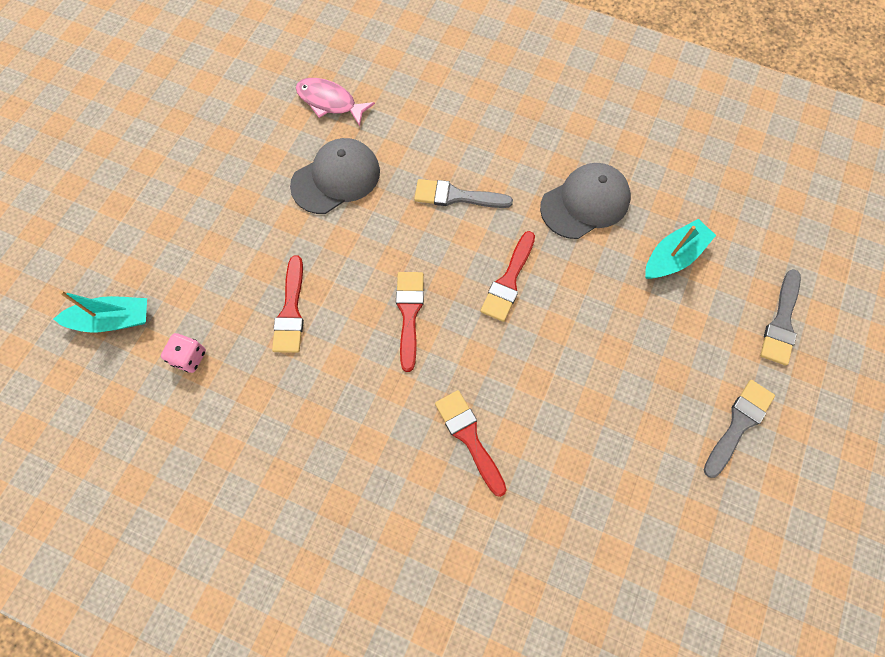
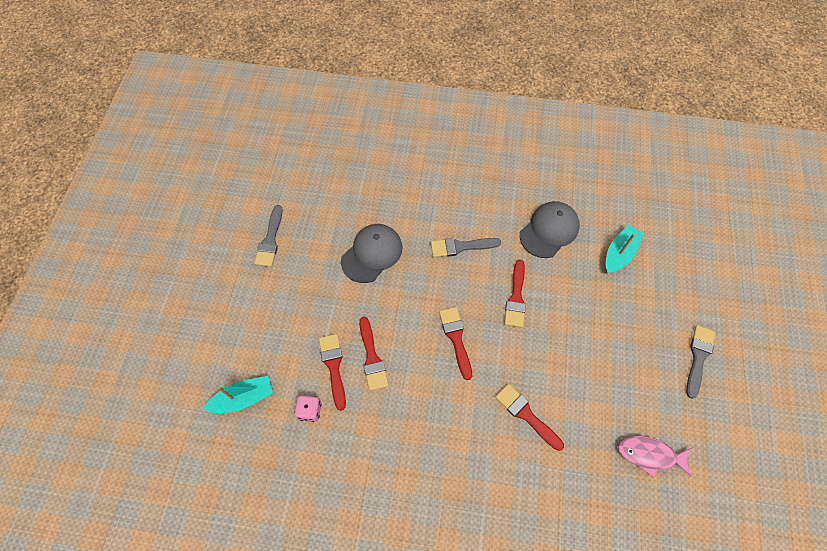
camera: 15 degrees left, 5 degrees down
pink fish [296,78,375,126] -> pink fish moved to [618,435,691,478]
grey brush [760,269,801,365] -> grey brush moved to [254,205,283,267]
none -> red brush [319,334,346,411]

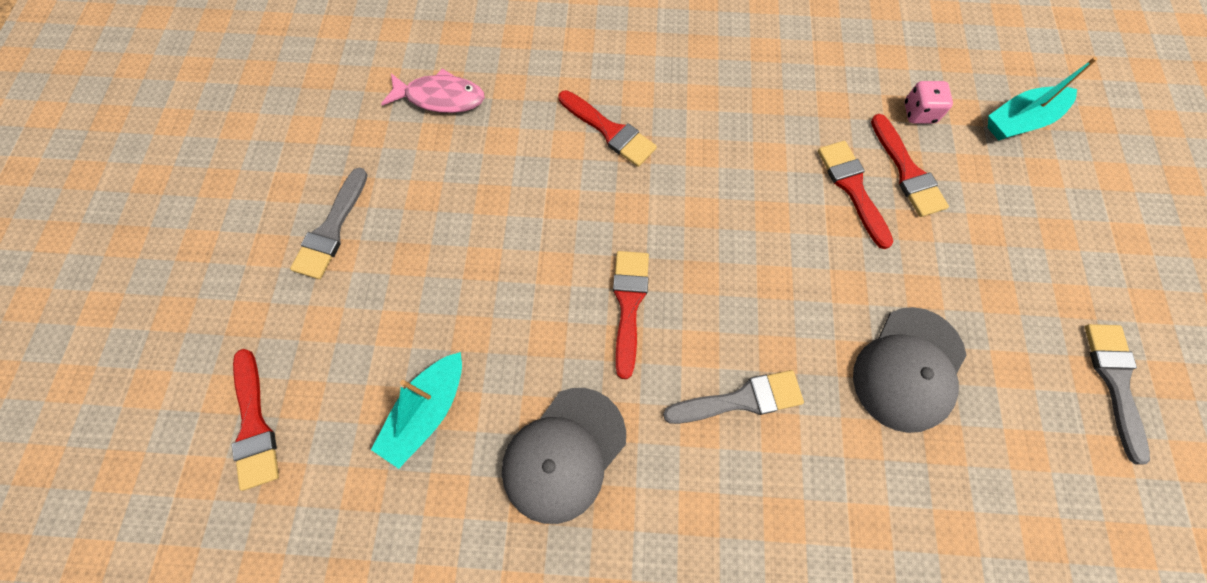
camera: 175 degrees right, 5 degrees up
red brush [439,307,472,380] -> red brush moved to [232,349,279,491]

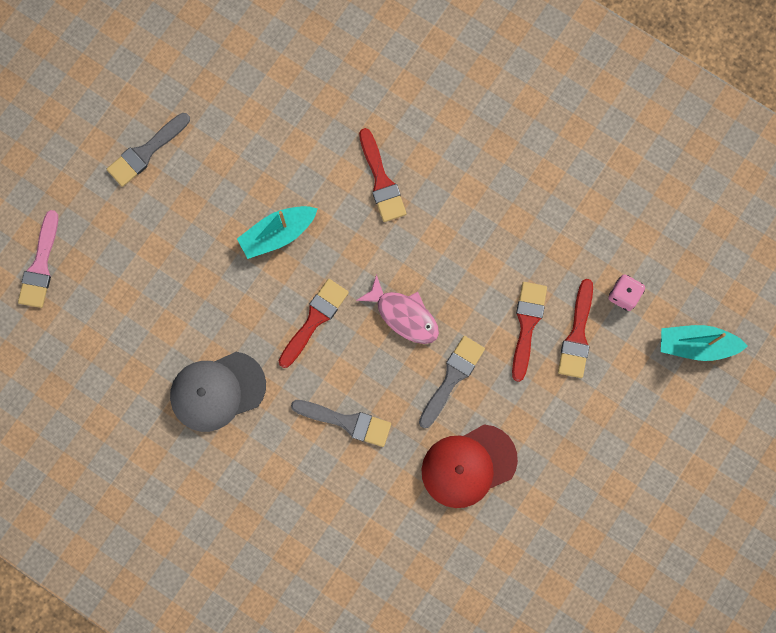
camera: 30 degrees right, 10 degrees up
red brush [232,349,279,491] -> pink brush [18,210,58,308]
turquoise boat [371,352,462,469] -> turquoise boat moved to [237,206,318,259]
pink fish [381,68,485,113] -> pink fish moved to [356,274,439,344]
grey cap [853,307,967,433] -> red cap [422,425,518,508]
grey brush [1085,324,1150,465] -> grey brush moved to [419,336,485,428]

